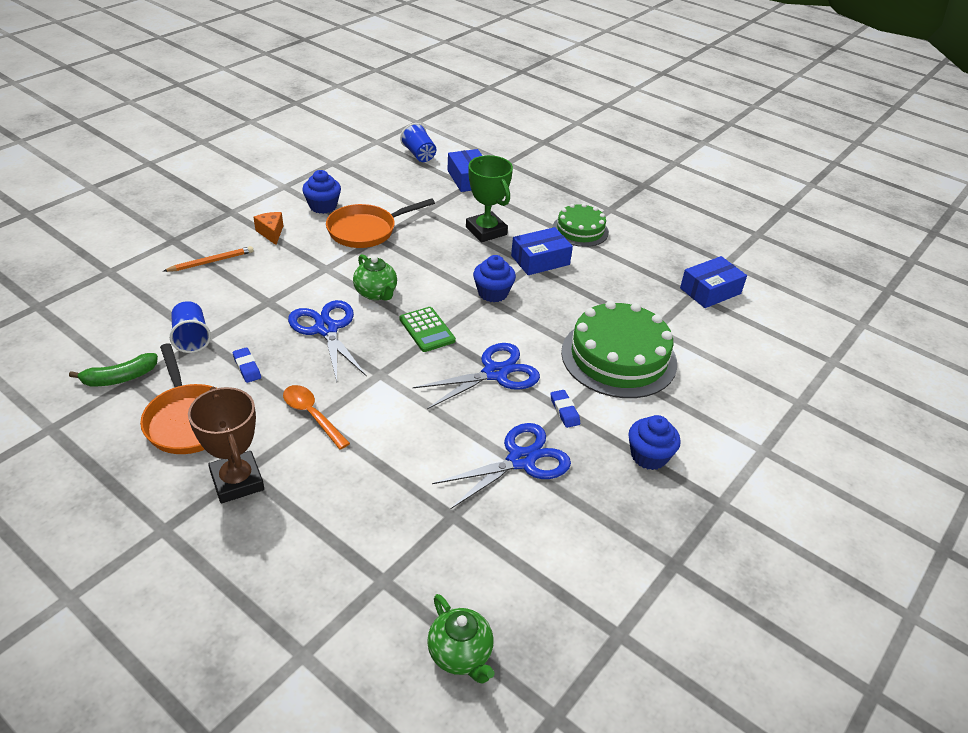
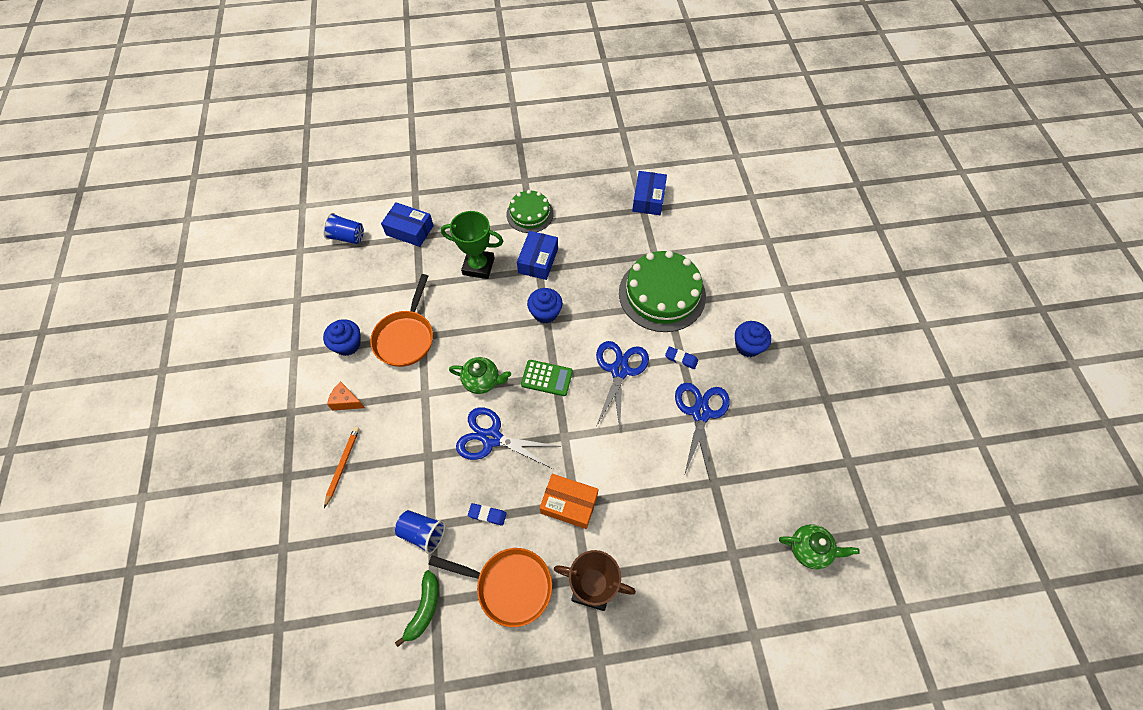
camera: 45 degrees left, 20 degrees up
orange spoon [283,385,350,450] -> orange box [540,474,599,529]

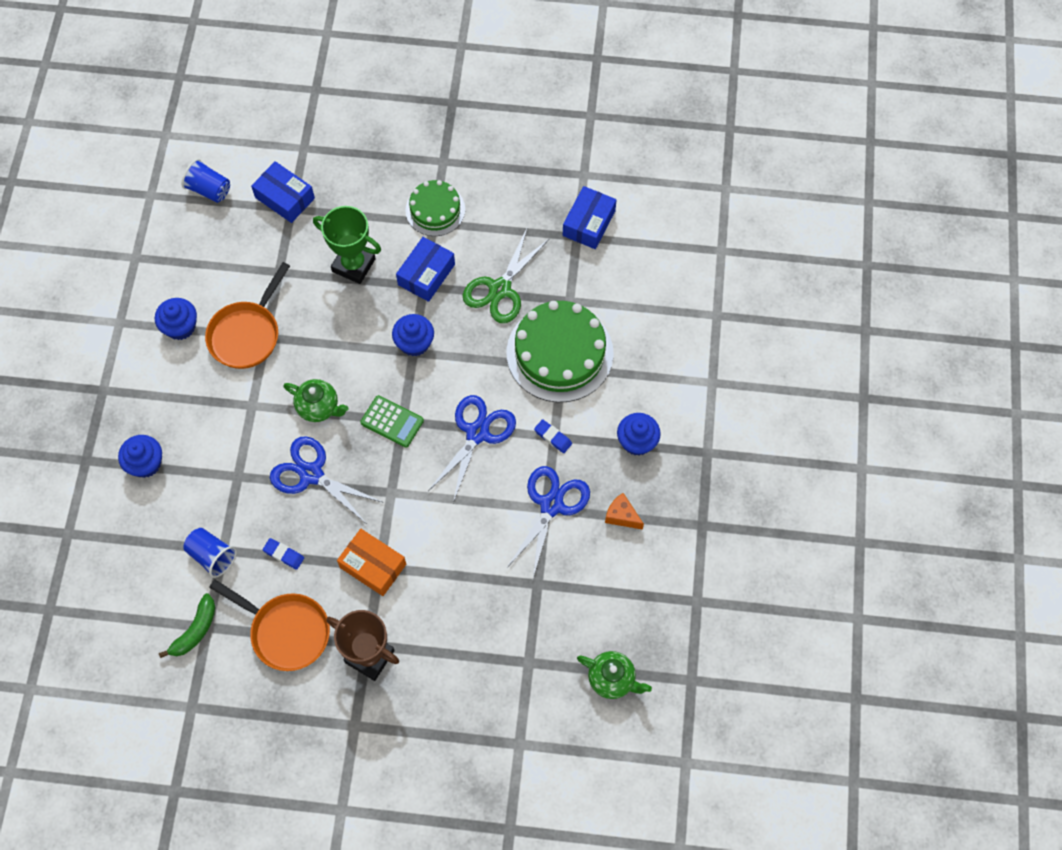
camera: 15 degrees right, 5 degrees up
orange pencil [324,427,359,508] -> blue cupcake [118,435,162,478]
orange cheese [327,382,365,410] -> orange cheese moved to [605,493,644,530]
none -> green scissors [463,229,550,323]

